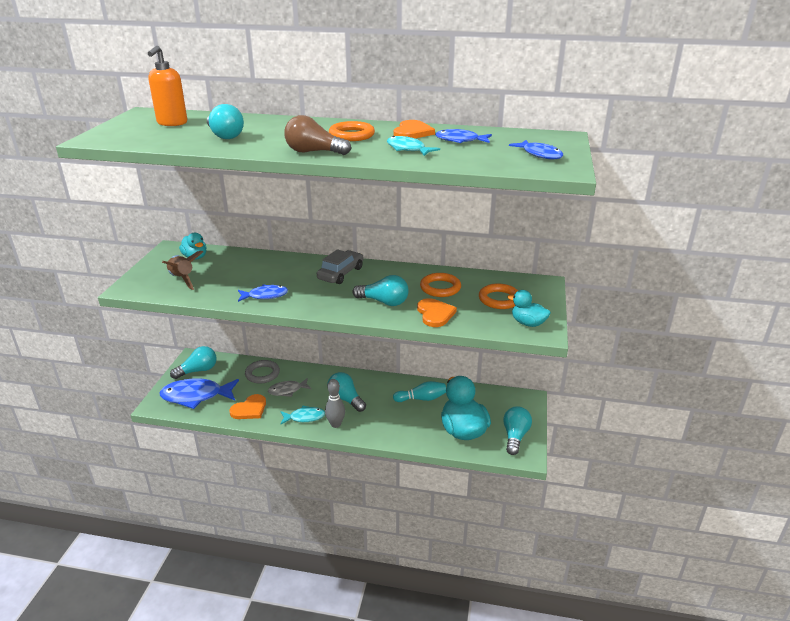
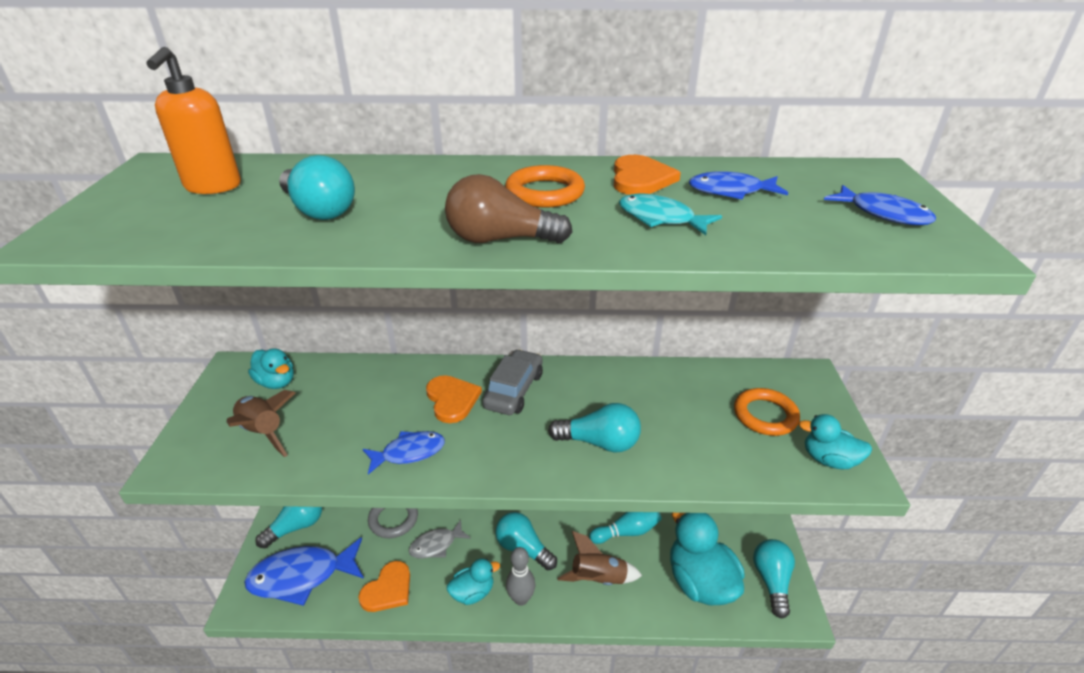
camera: 10 degrees left, 5 degrees up
turquoise fish [281,405,325,424] -> turquoise duck [447,558,500,605]
orange heart [417,298,457,327] -> orange heart moved to [426,375,482,423]
orange ring [420,273,461,297] -> none
none -> brown rocket [557,531,642,585]

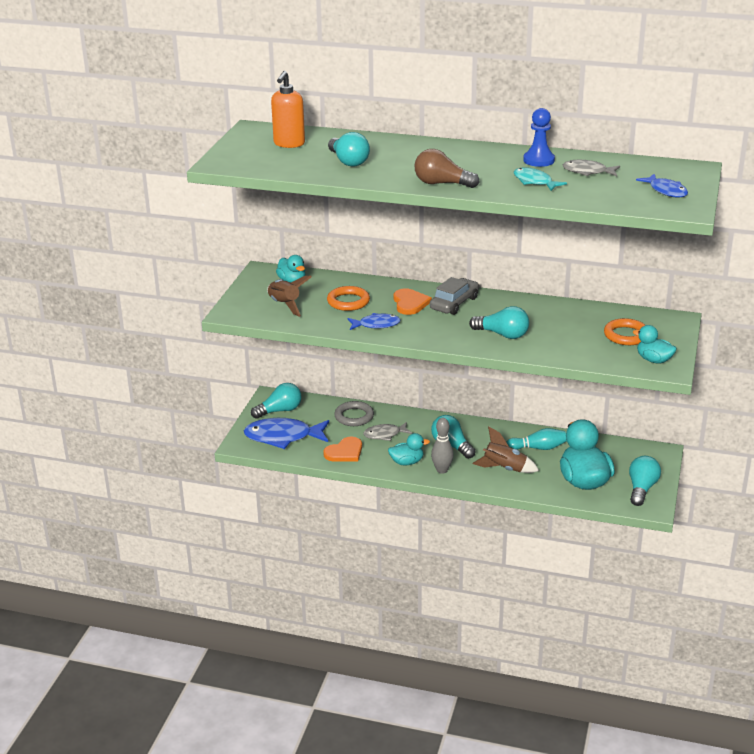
camera: 15 degrees right, 5 degrees down
orange ring [505,165,585,208] -> orange ring moved to [327,286,370,311]
orange heart [614,155,681,195] -> blue pawn [523,108,555,167]
blue fish [689,171,788,199] -> grey fish [563,160,620,176]

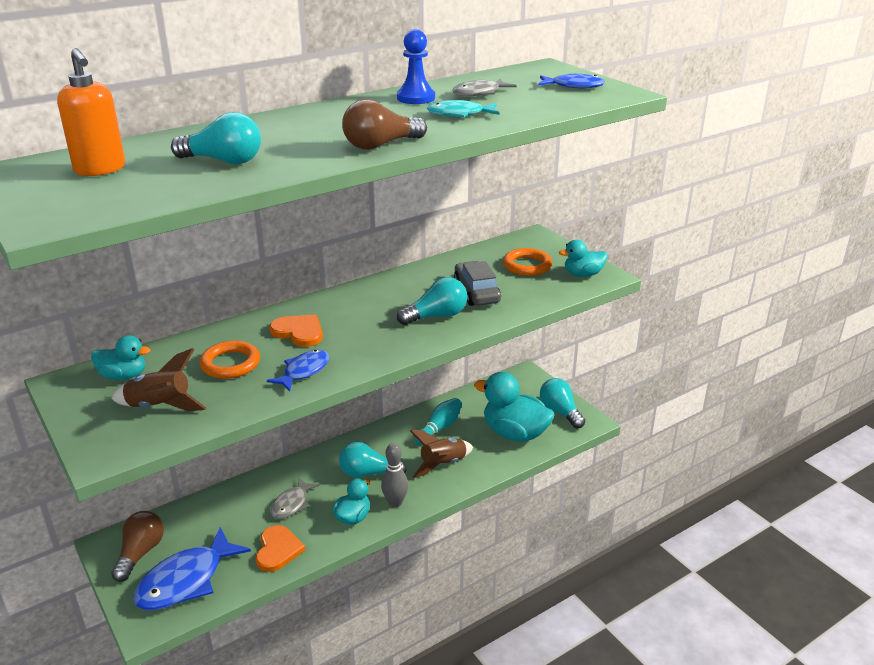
camera: 50 degrees left, 0 degrees up
turquoise light bulb [251,383,302,419] -> brown light bulb [111,511,164,582]
grey ring [334,401,374,426] -> none
grey car [430,277,479,315] -> grey car moved to [454,261,501,306]

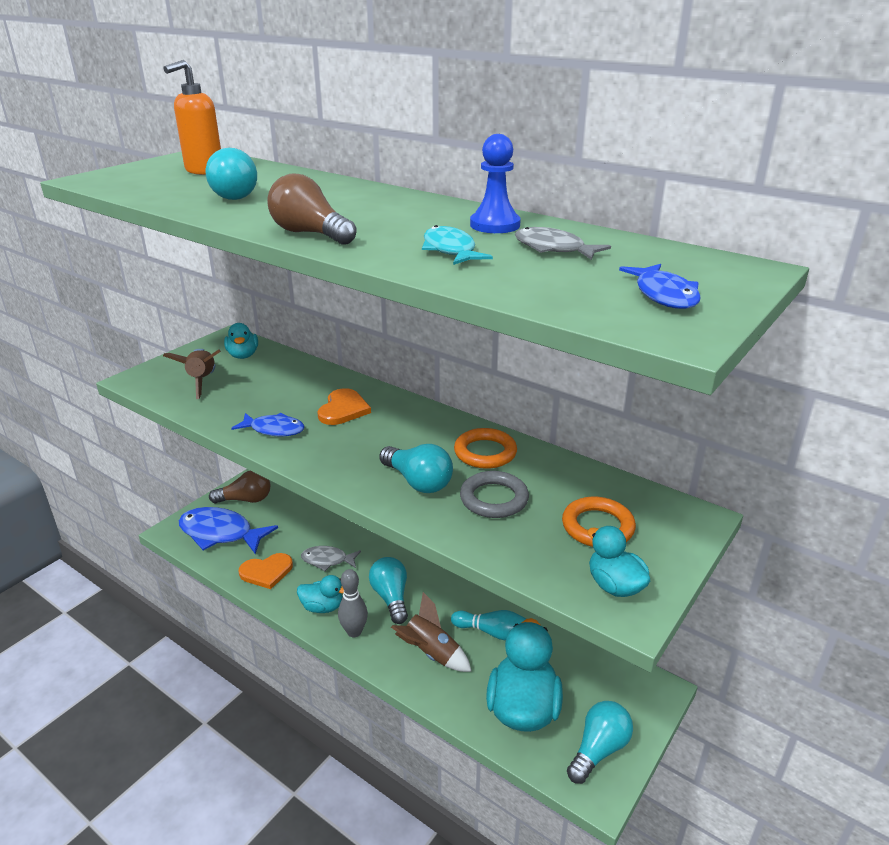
camera: 70 degrees right, 0 degrees up
orange ring [199,341,260,379] -> orange ring moved to [454,428,517,469]
grey car [454,261,501,306] -> grey ring [460,471,529,518]

